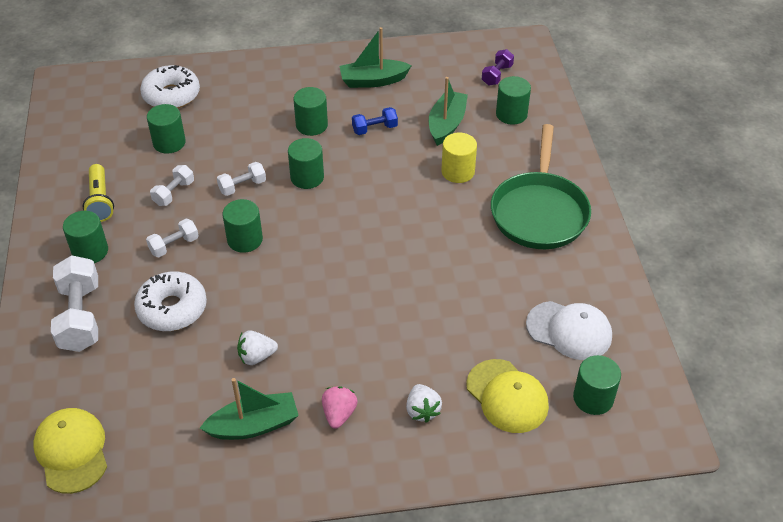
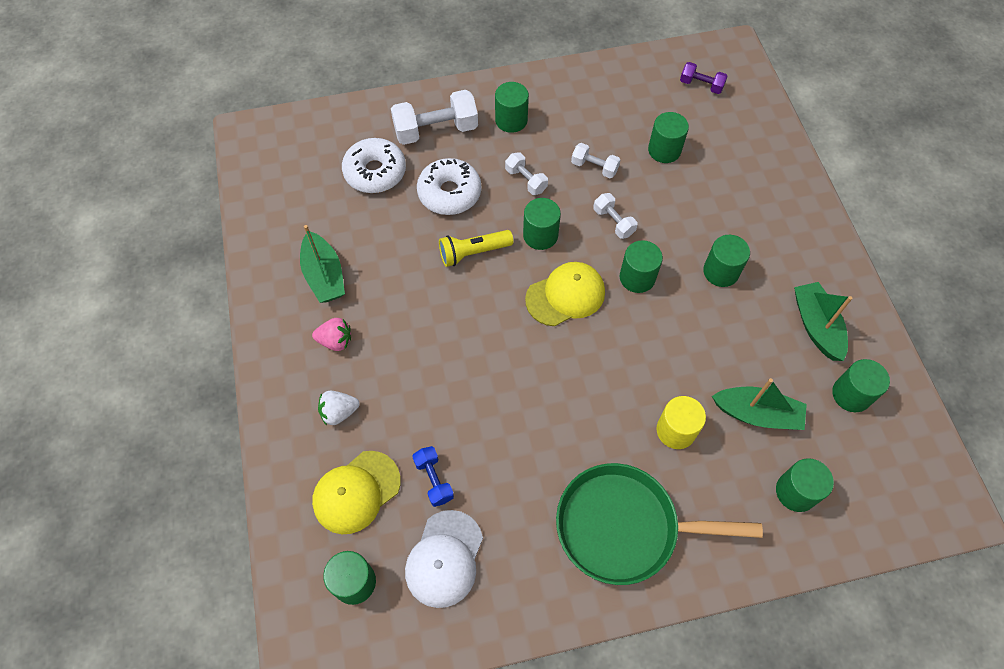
camera: 85 degrees right, 15 degrees up
yellow cap [33,408,107,494] -> yellow cap moved to [525,262,605,326]
yellow flashlight [83,164,114,222] -> yellow flashlight moved to [439,230,513,267]
white donut [140,65,200,108] -> white donut moved to [342,138,406,193]
white strawberry [237,330,278,365] -> none
blue dumbbell [352,107,398,135] -> blue dumbbell moved to [412,446,454,507]
purple dumbbell [482,49,514,85] -> purple dumbbell moved to [680,62,728,94]
none -> green cylinder [832,359,890,412]

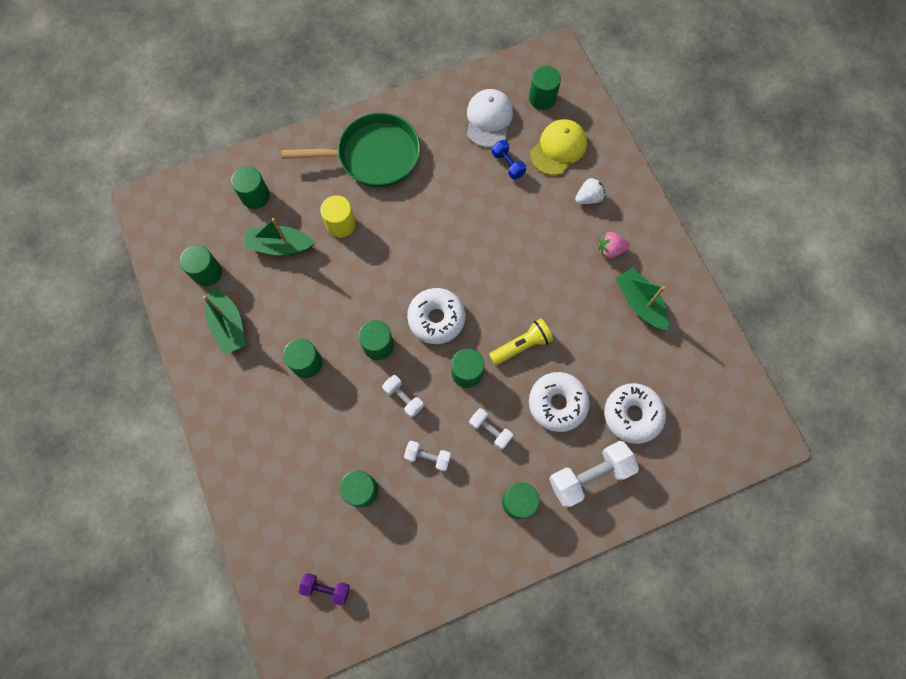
camera: 170 degrees right, 10 degrees up
yellow cap [525,262,605,326] -> white donut [407,288,465,344]

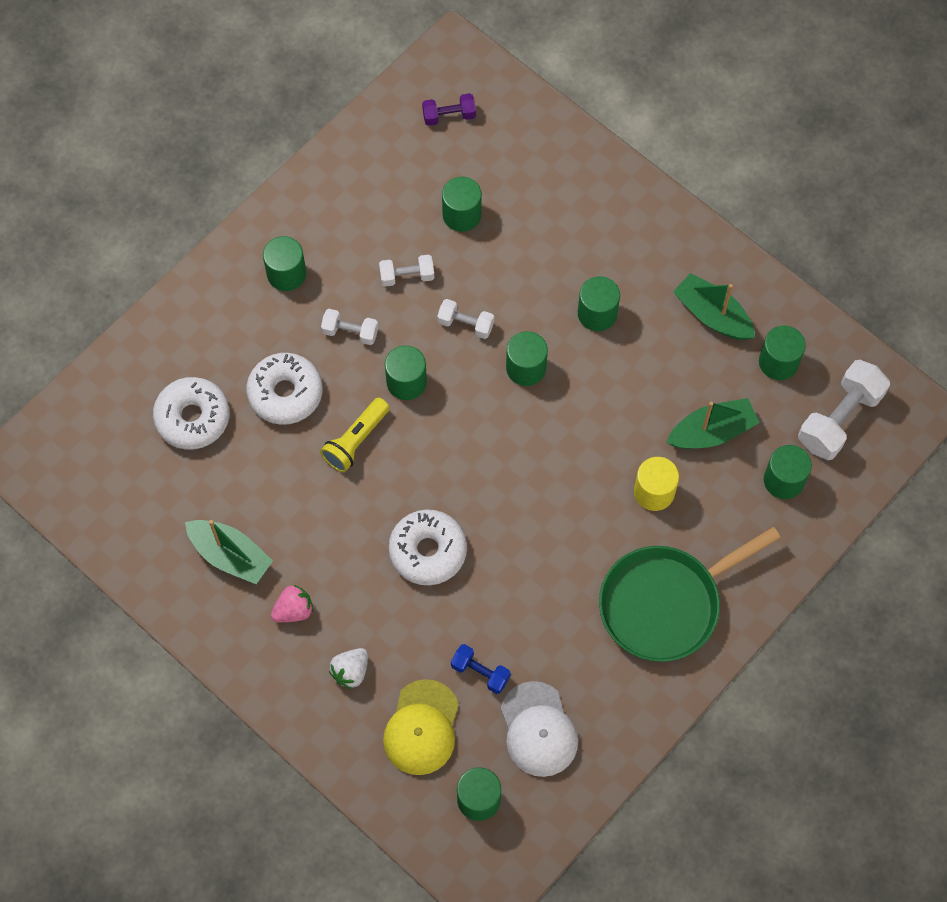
camera: 155 degrees right, 5 degrees down
white donut [407,288,465,344] -> white donut moved to [389,510,467,585]
white dumbbell [549,441,639,507] -> white dumbbell moved to [798,360,890,460]

